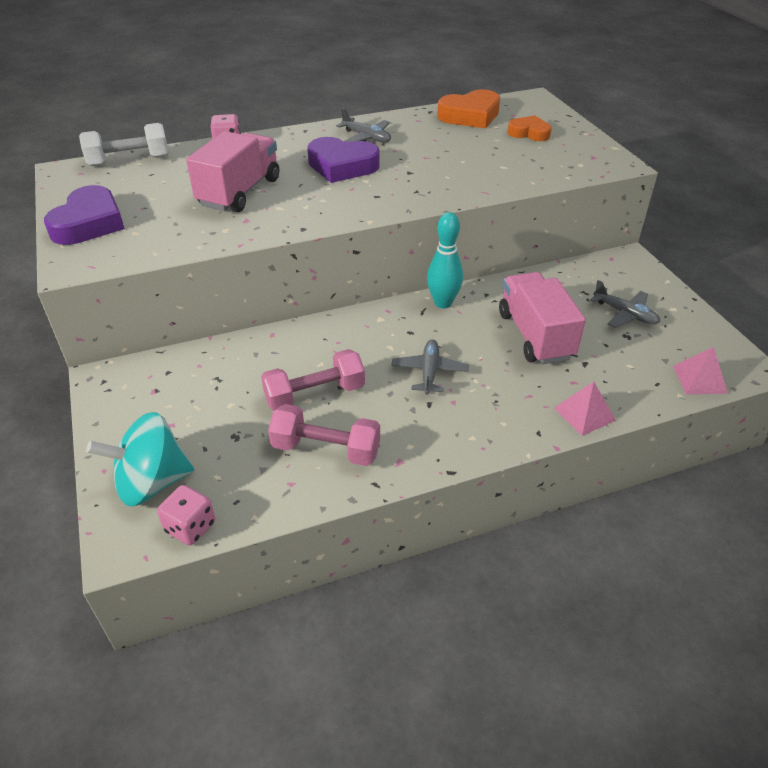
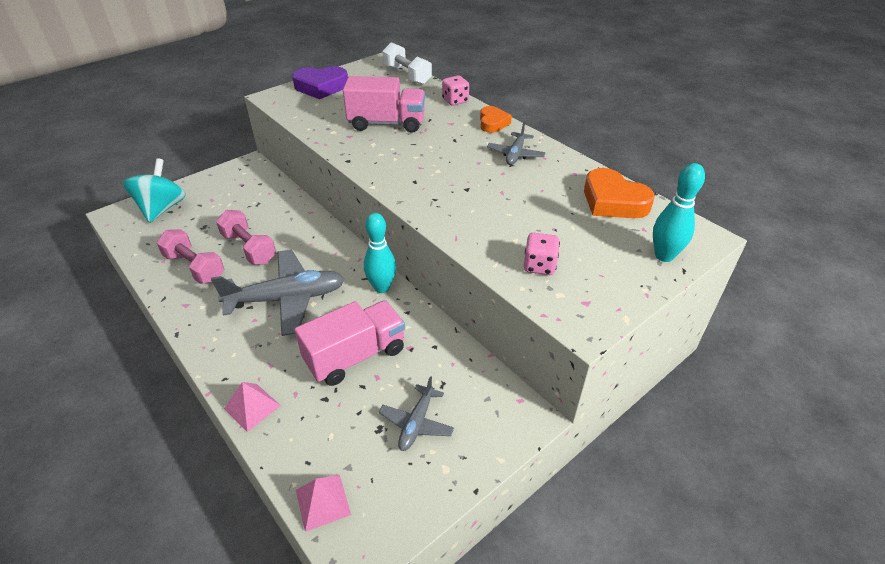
camera: 70 degrees right, 0 degrees up
turquoise spinning top [86,412,194,507] -> turquoise spinning top turned 45 degrees clockwise [123,158,186,223]
pink dice [157,485,215,545] -> pink dice moved to [524,233,560,275]
pink dumbbell [268,404,380,466] -> pink dumbbell turned 45 degrees counterclockwise [156,229,224,284]
purple heart [307,137,380,183] -> none
grey plane [391,339,469,395] -> grey plane [211,250,345,336], size x1.89
orange heart [507,116,552,141] -> orange heart moved to [480,106,512,133]
none -> turquoise bowling pin [653,163,705,262]

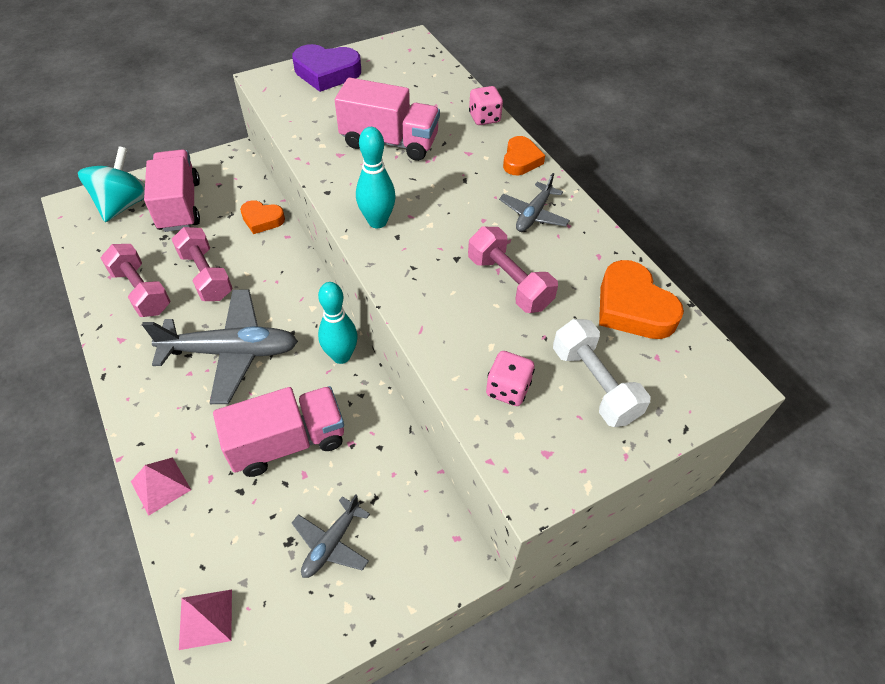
camera: 10 degrees right, 10 degrees up
white dumbbell [382,42,432,85] -> white dumbbell moved to [553,319,650,427]
turquoise bowling pin [653,163,705,262] -> turquoise bowling pin moved to [356,127,396,228]
none -> pink truck [144,149,200,232]
none -> orange heart [240,200,285,234]
none -> pink dumbbell [468,227,558,313]

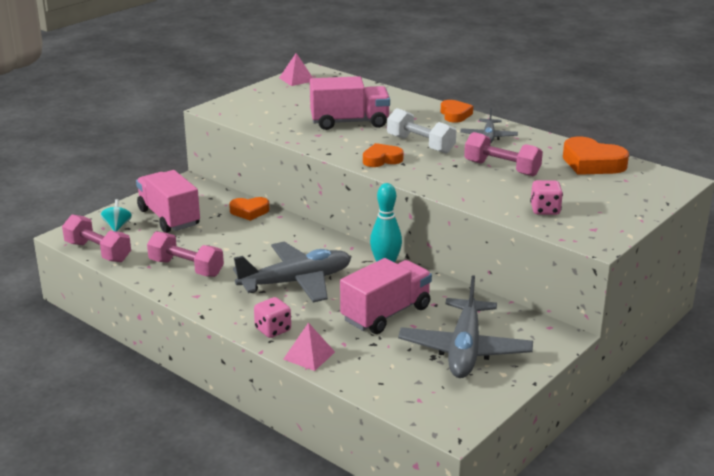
camera: 20 degrees left, 25 degrees down
turquoise spinning top [78,146,145,222] -> turquoise spinning top [101,199,132,232], size x0.51
pink dumbbell [172,227,232,301] -> pink dumbbell moved to [62,214,131,262]
pink pyramid [179,590,232,650] -> pink pyramid moved to [279,53,313,86]
purple heart [292,44,361,92] -> none
grey plane [292,495,370,578] -> grey plane [398,275,533,378], size x1.89
turquoise bowling pin [356,127,396,228] -> orange heart [363,143,404,167]
pink dice [469,86,503,125] -> pink dice moved to [254,297,291,338]
white dumbbell [553,319,650,427] -> white dumbbell moved to [387,108,456,154]

